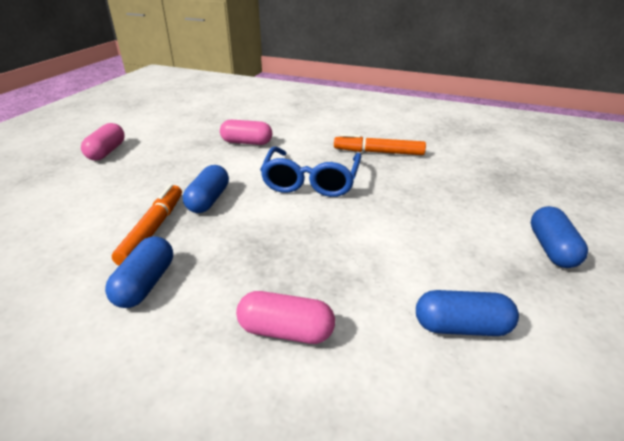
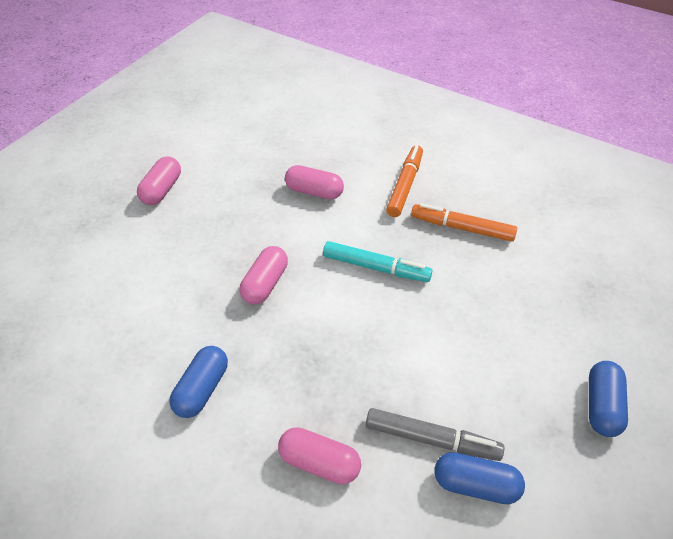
camera: 10 degrees right, 15 degrees up
orange marker [112,184,182,266] -> orange marker moved to [386,145,423,217]
blue capsule [183,165,229,213] -> pink capsule [239,246,288,304]
blue glasses [260,147,361,197] -> turquoise marker [323,241,432,282]
none -> grey marker [366,408,504,461]

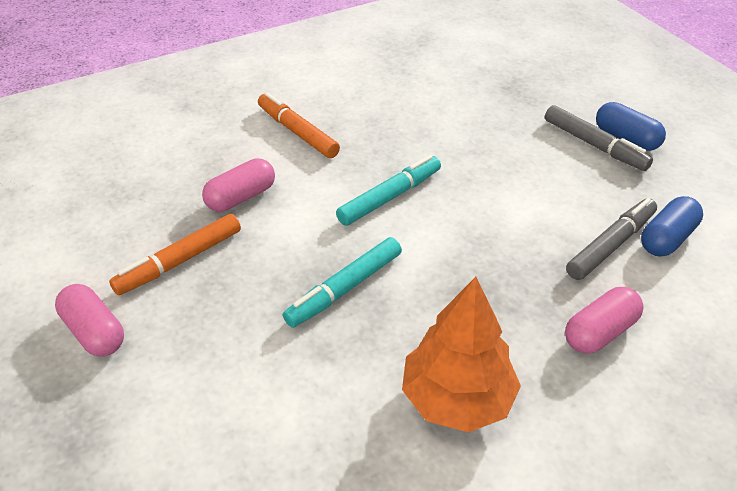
camera: 60 degrees left, 5 degrees down
blue capsule [169,346,228,418] -> orange tree [402,277,521,432]
pink capsule [239,246,288,304] -> turquoise marker [283,237,402,328]
orange marker [411,203,517,242] -> orange marker moved to [109,214,241,295]
none -> grey marker [545,105,653,171]

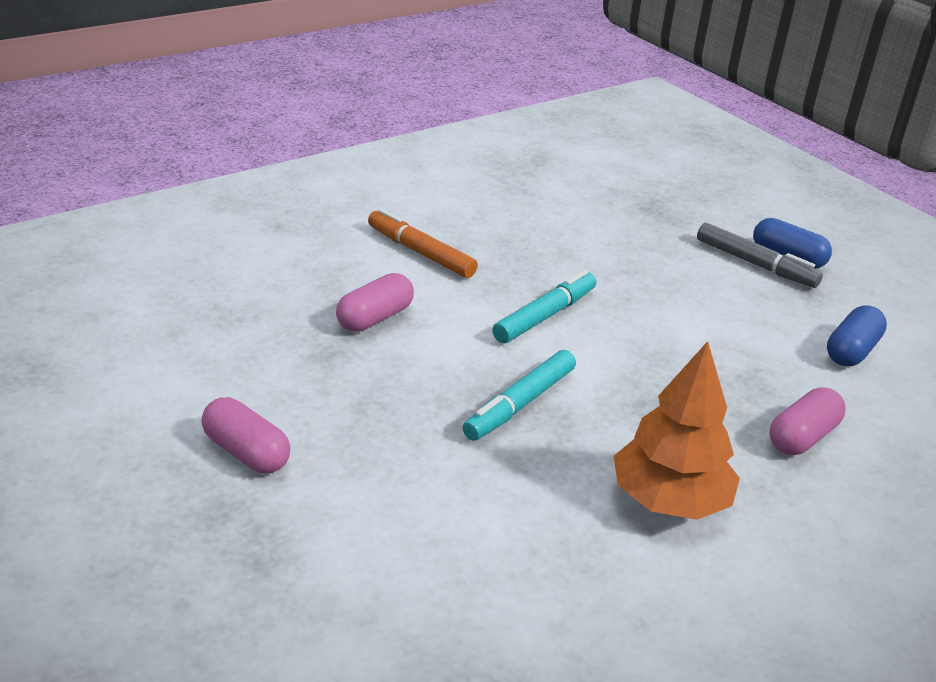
camera: 10 degrees left, 10 degrees down
orange marker [109,214,241,295] -> none
grey marker [566,198,657,280] -> none

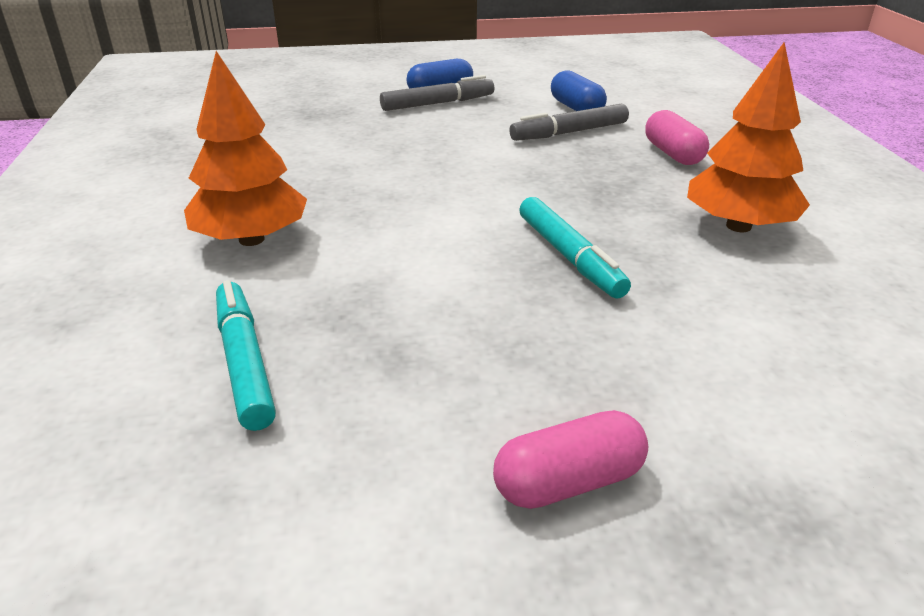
camera: 60 degrees left, 0 degrees up
pink capsule [336,273,414,332] -> none
orange marker [368,209,478,278] -> orange tree [184,51,307,246]
turquoise marker [492,270,597,344] -> turquoise marker moved to [216,280,276,431]
none -> grey marker [509,104,629,141]

